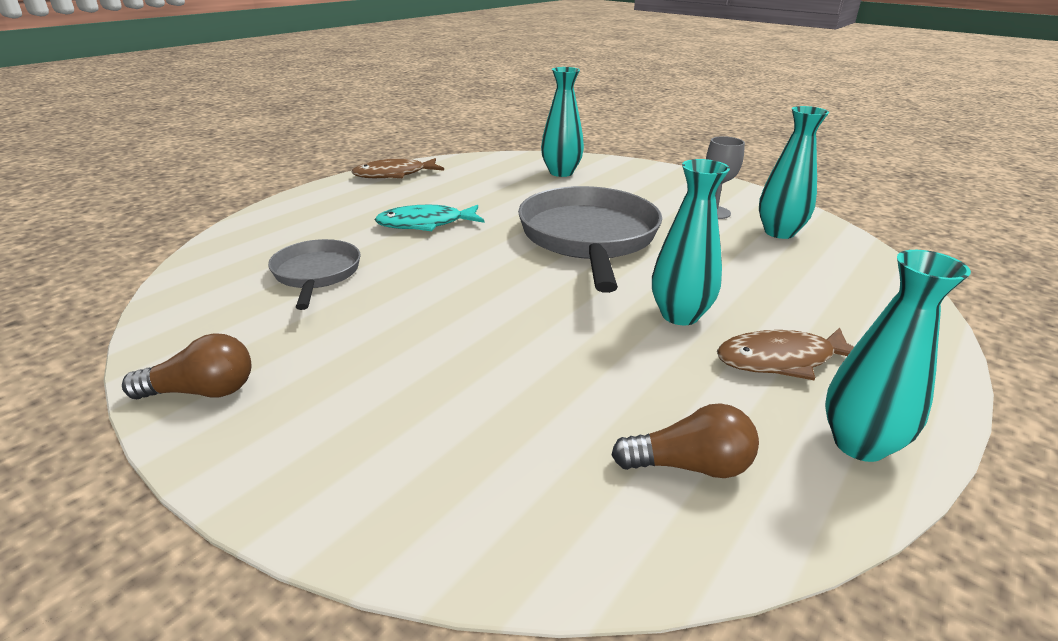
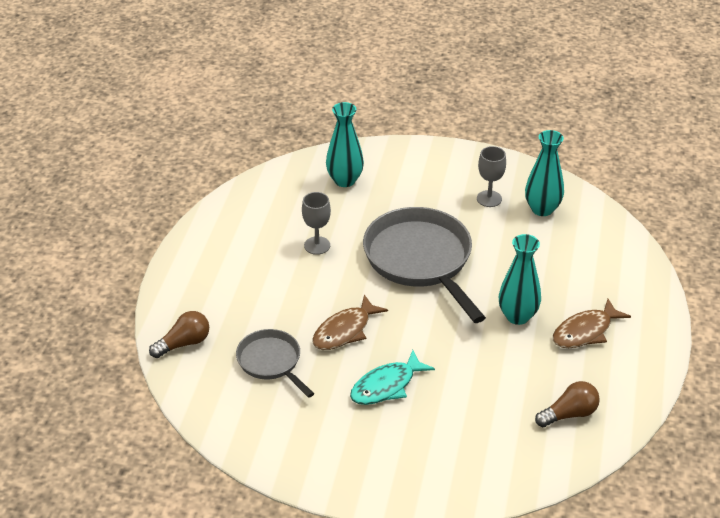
camera: 25 degrees left, 10 degrees up
brown light bulb [122,333,251,399] -> brown light bulb moved to [149,311,209,358]
brown fish [352,158,444,178] -> brown fish moved to [313,295,388,350]
turquoise fish [375,205,484,231] -> turquoise fish moved to [350,350,435,405]
turquoise vase [825,250,971,462] -> none
none -> grey goblet [302,192,331,255]

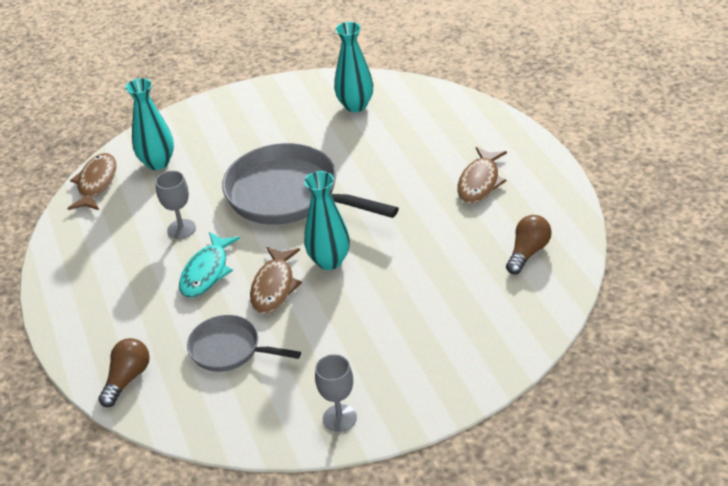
camera: 30 degrees left, 0 degrees up
turquoise fish [350,350,435,405] -> turquoise fish moved to [179,232,240,298]
grey goblet [477,146,506,207] -> grey goblet moved to [315,354,357,432]
turquoise vase [499,234,541,325] -> turquoise vase moved to [304,171,350,270]
none -> brown fish [67,153,116,210]

